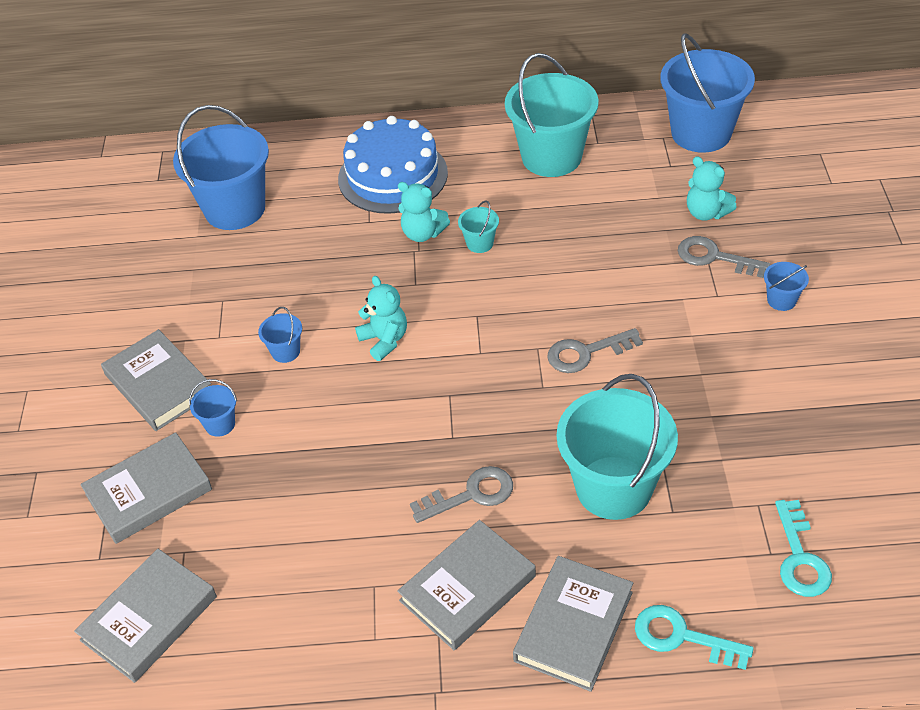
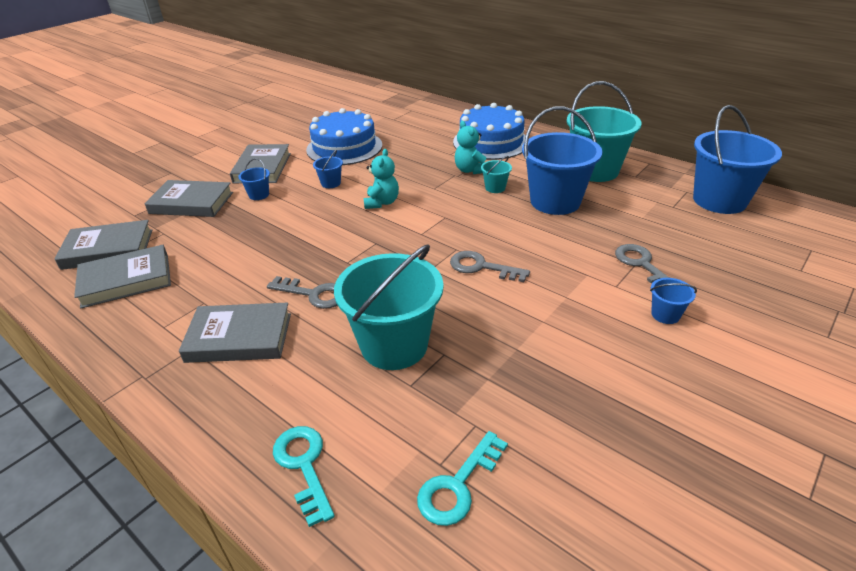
camera: 40 degrees right, 10 degrees down
blue bucket [173,105,269,230] -> blue bucket moved to [522,106,603,215]
grey book [513,556,633,692] -> grey book moved to [74,245,171,308]
turquoise teddy bear [687,156,737,221] -> none
none -> blue cake [306,108,382,165]

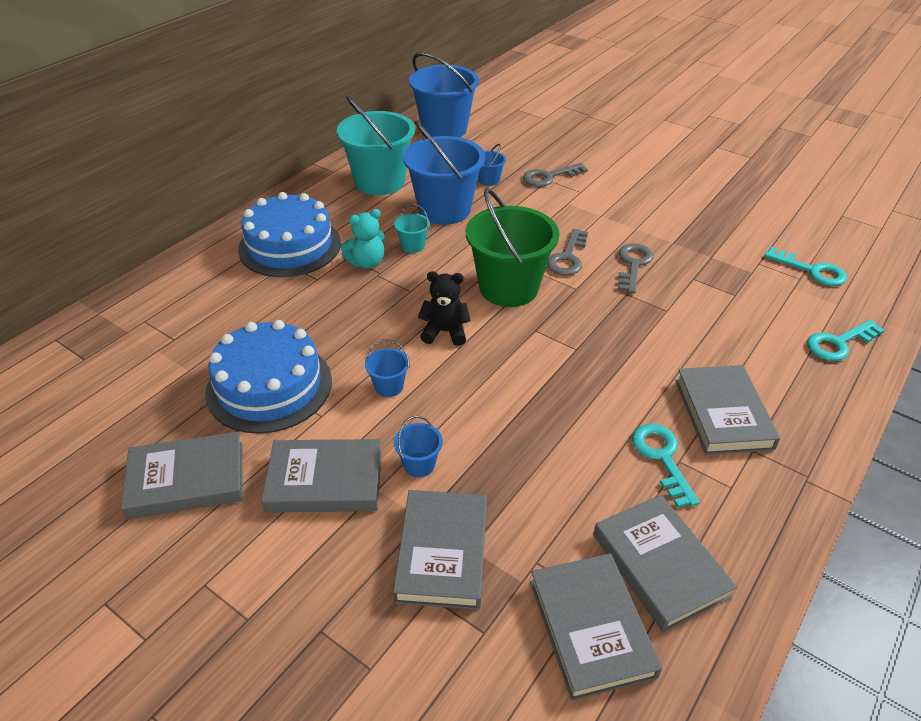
camera: 95 degrees left, 5 degrees up
grey key [267,276,337,309] -> grey key moved to [618,243,654,293]
turquoise bucket [334,244,444,370] -> none
turquoise teddy bear [364,149,399,209] -> black teddy bear [418,271,471,346]
blue bucket [650,278,697,324] -> blue bucket moved to [478,144,506,186]
none -> grey book [121,432,243,519]
none -> green bucket [466,188,560,307]
none -> turquoise key [632,424,700,508]

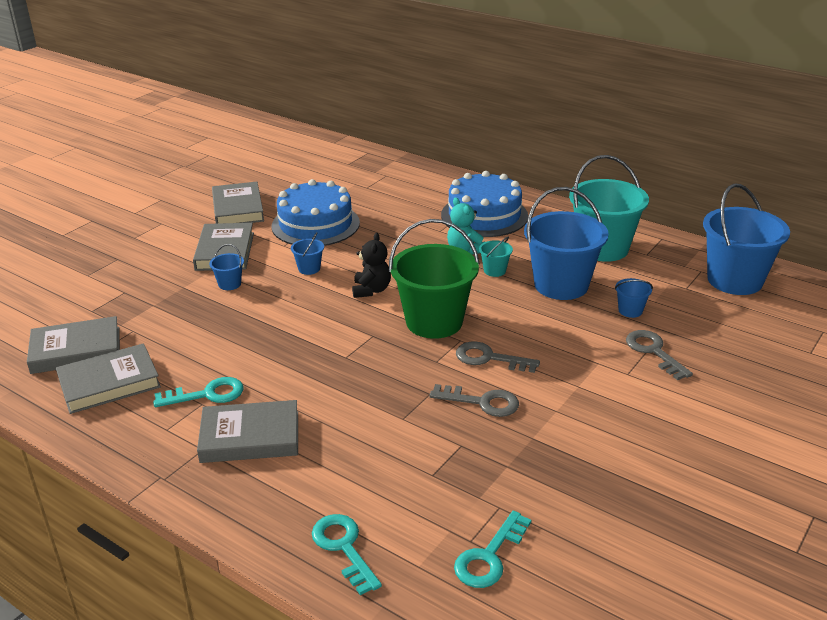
camera: 90 degrees right, 10 degrees down
grey book [393,490,487,610] -> none

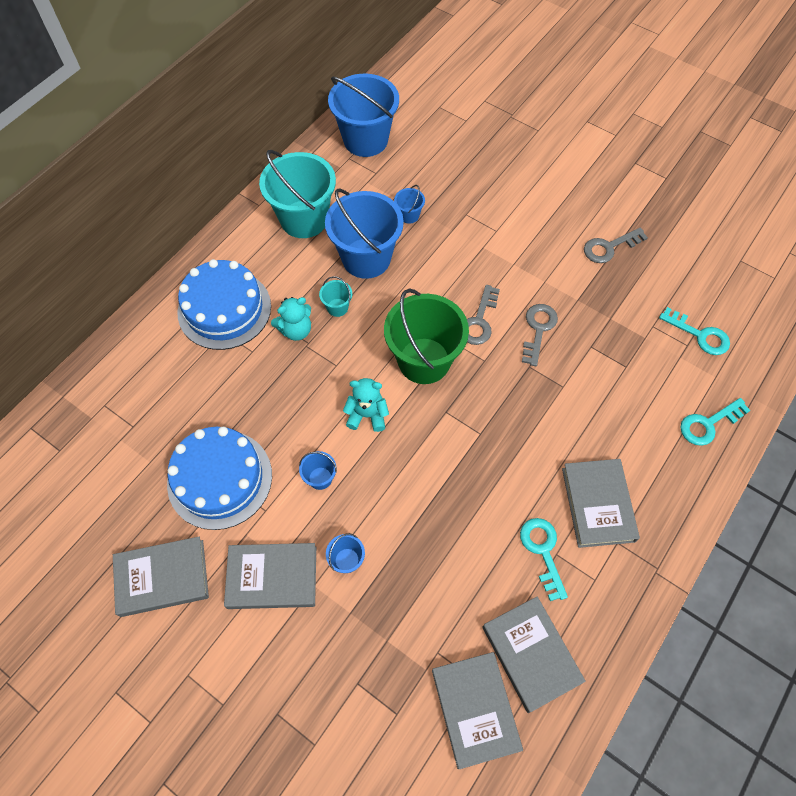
camera: 90 degrees left, 30 degrees up
black teddy bear [352,233,391,298] -> turquoise teddy bear [343,378,389,432]
grey key [626,330,693,380] -> grey key moved to [584,227,648,263]

